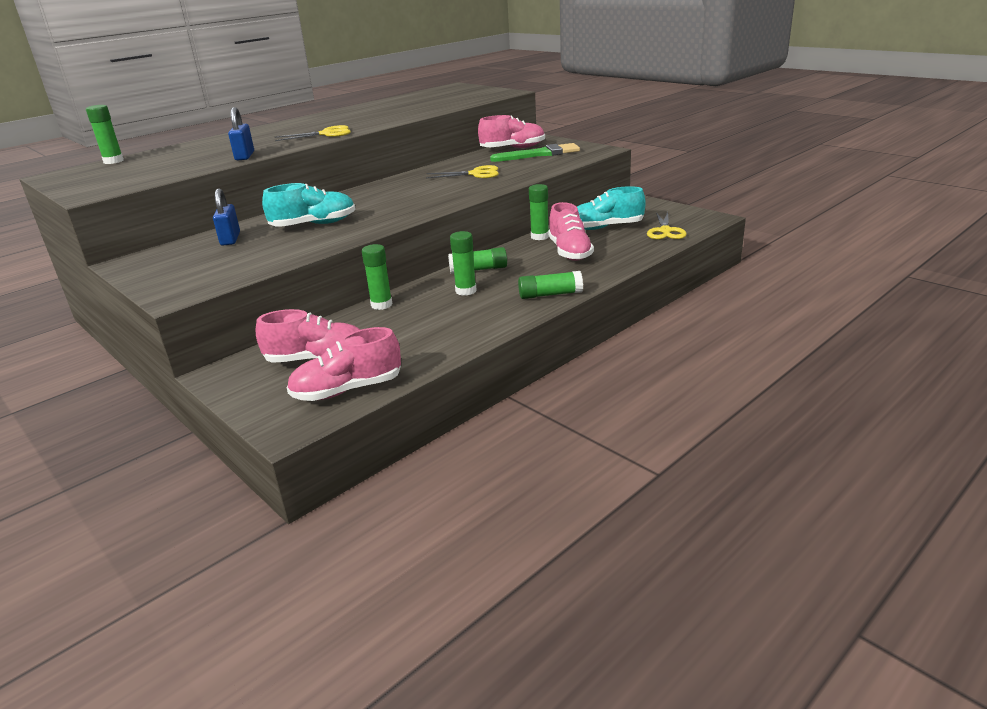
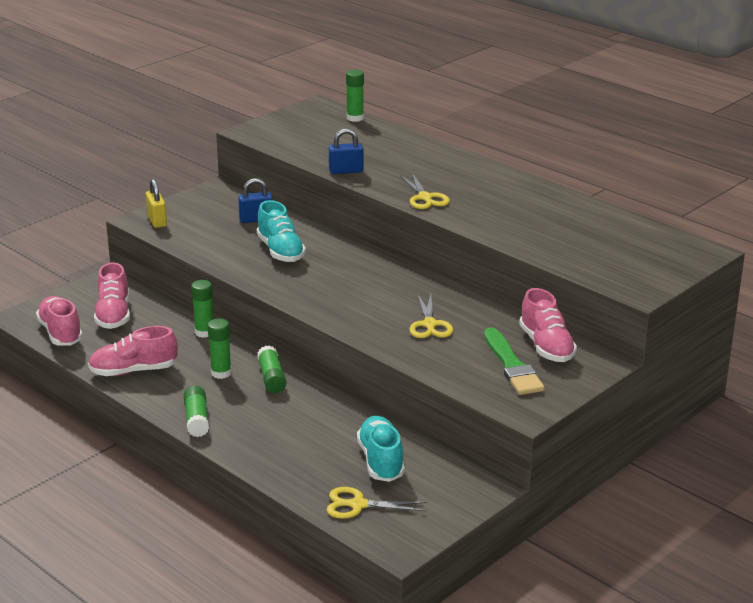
camera: 85 degrees right, 0 degrees up
green glue stick [529,184,549,240] -> none
pink shoe [548,202,594,261] -> pink shoe moved to [88,326,178,376]
none -> yellow padlock [145,179,167,228]

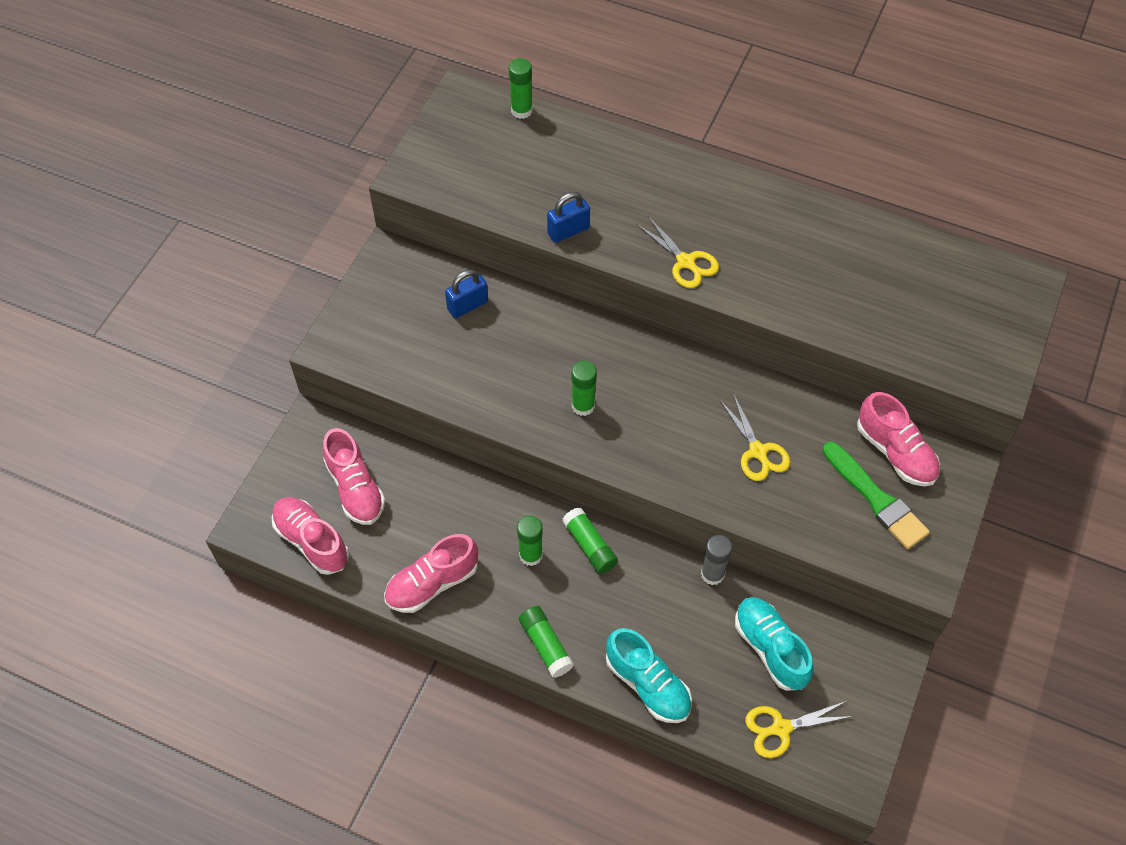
camera: 20 degrees left, 30 degrees up
yellow padlock [145,179,167,228] -> none
green glue stick [191,280,213,338] -> green glue stick moved to [572,361,597,416]
turquoise shoe [257,200,306,262] -> turquoise shoe moved to [606,628,692,723]
none -> grey glue stick [701,535,732,585]

